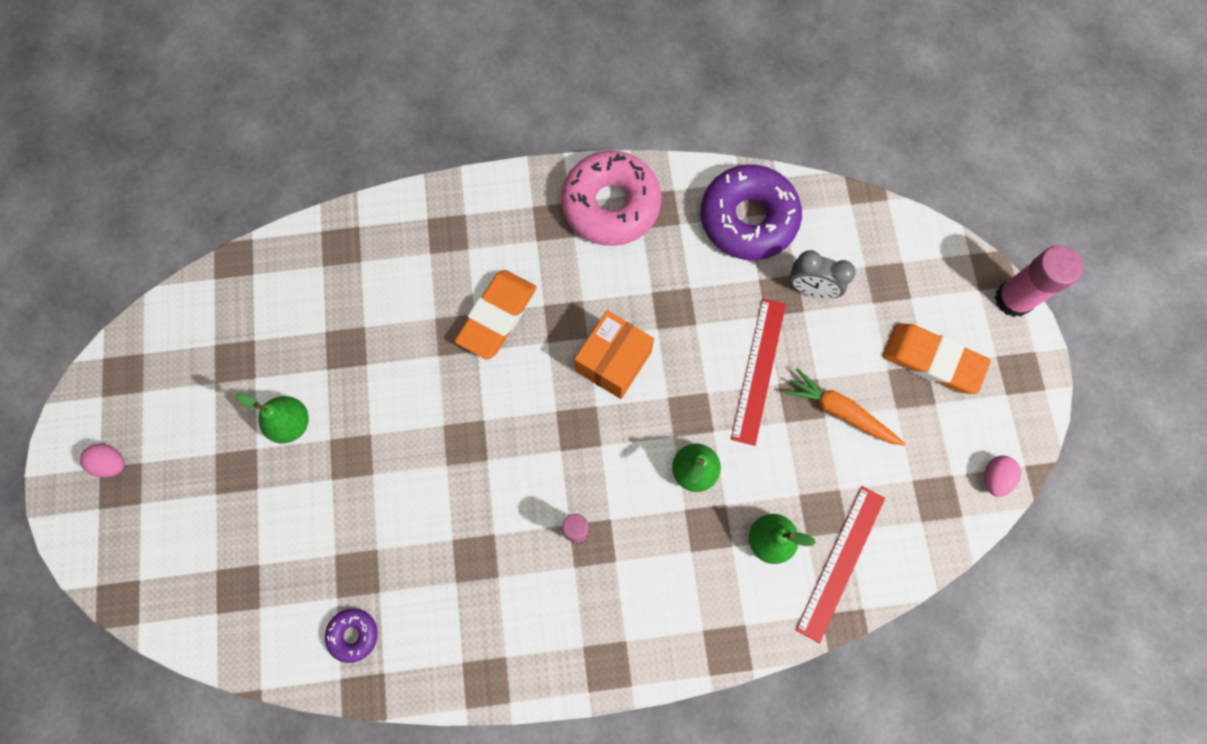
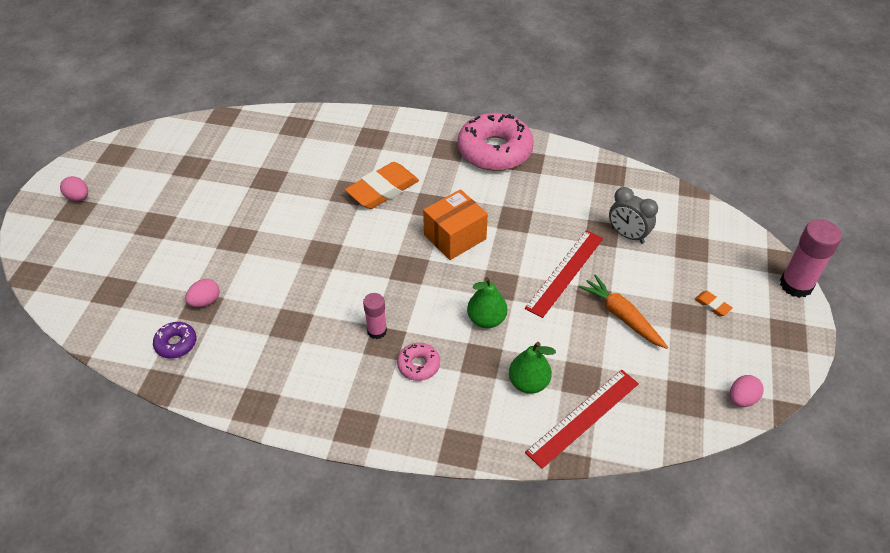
camera: 20 degrees right, 25 degrees down
green pear [235,393,308,443] -> none
purple donut [701,164,802,260] -> none
orange eraser [883,324,991,394] -> orange eraser [695,291,733,316], size x0.43
none -> pink egg [185,279,220,307]
none -> pink donut [397,343,440,381]

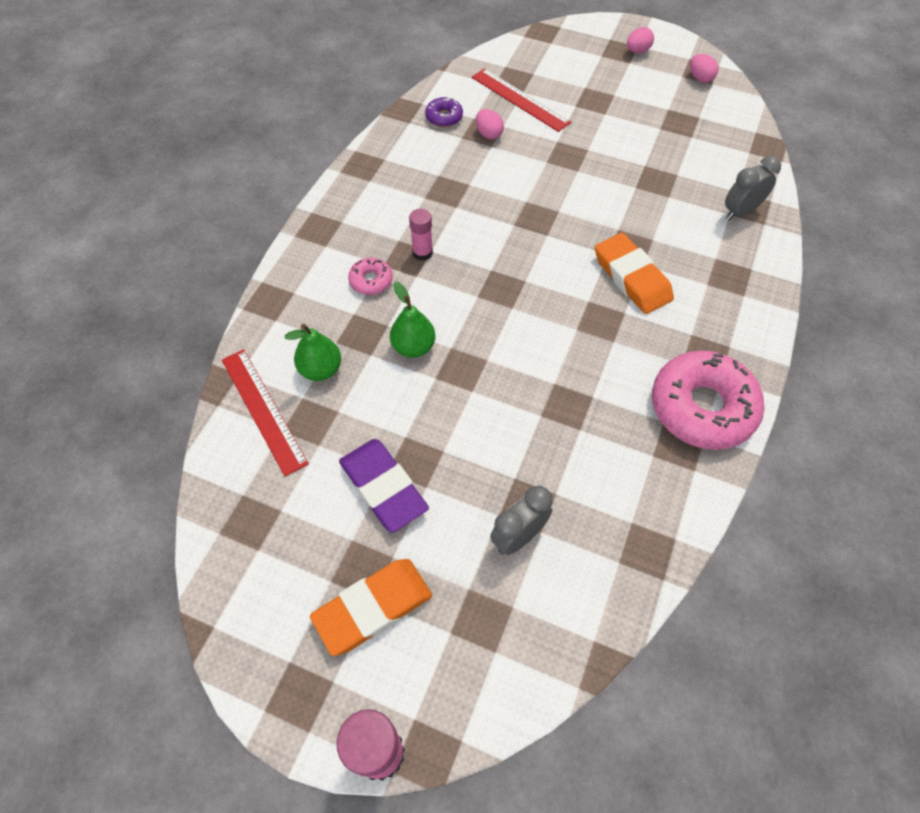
camera: 100 degrees right, 10 degrees up
orange box [423,189,488,260] -> none
red ruler [525,230,603,318] -> red ruler moved to [472,68,571,132]
orange carrot [579,274,668,349] -> purple eraser [339,439,429,533]
orange eraser [695,291,733,316] -> orange eraser [310,559,432,656], size x2.33
pink egg [730,375,764,407] -> pink egg moved to [690,54,718,83]
none -> grey clock [725,156,781,220]

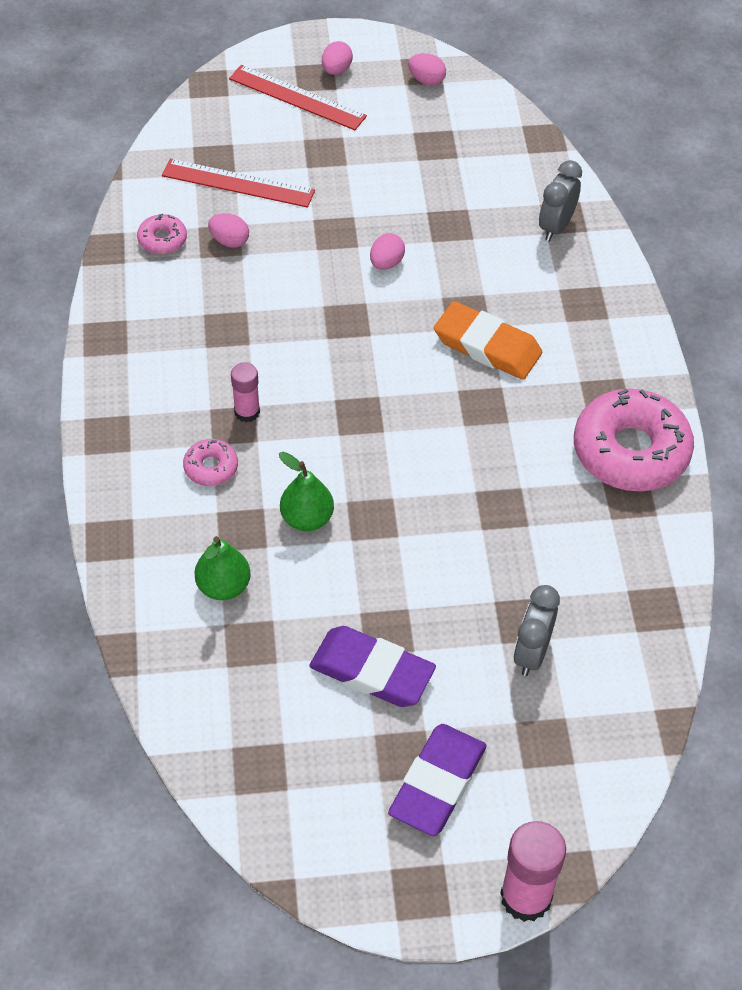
camera: 30 degrees left, 5 degrees down
red ruler [222,349,309,476] -> red ruler moved to [229,65,367,130]
orange eraser [310,559,432,656] -> purple eraser [388,724,487,836]
purple donut [425,97,463,127] -> pink donut [137,214,187,254]
none -> pink egg [370,233,405,270]

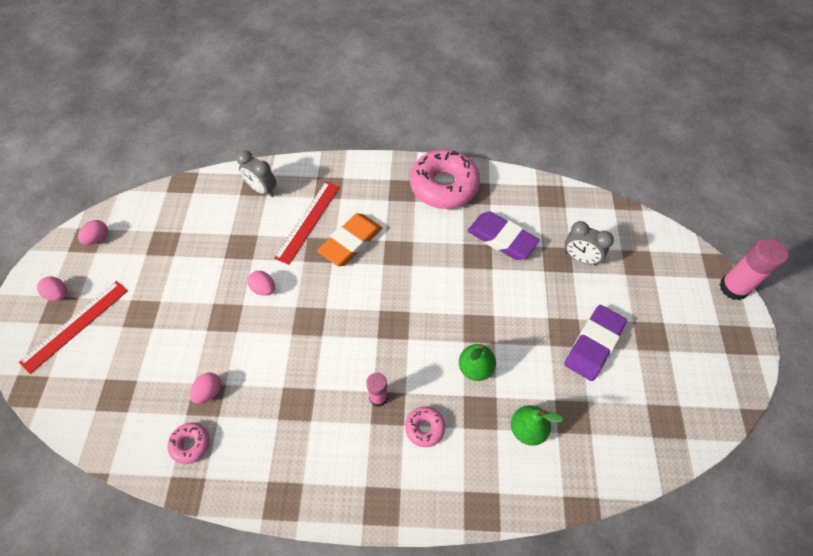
camera: 80 degrees left, 5 degrees up
red ruler [162,159,315,208] -> red ruler moved to [274,181,340,265]
purple eraser [388,724,487,836] -> purple eraser moved to [468,212,540,260]

